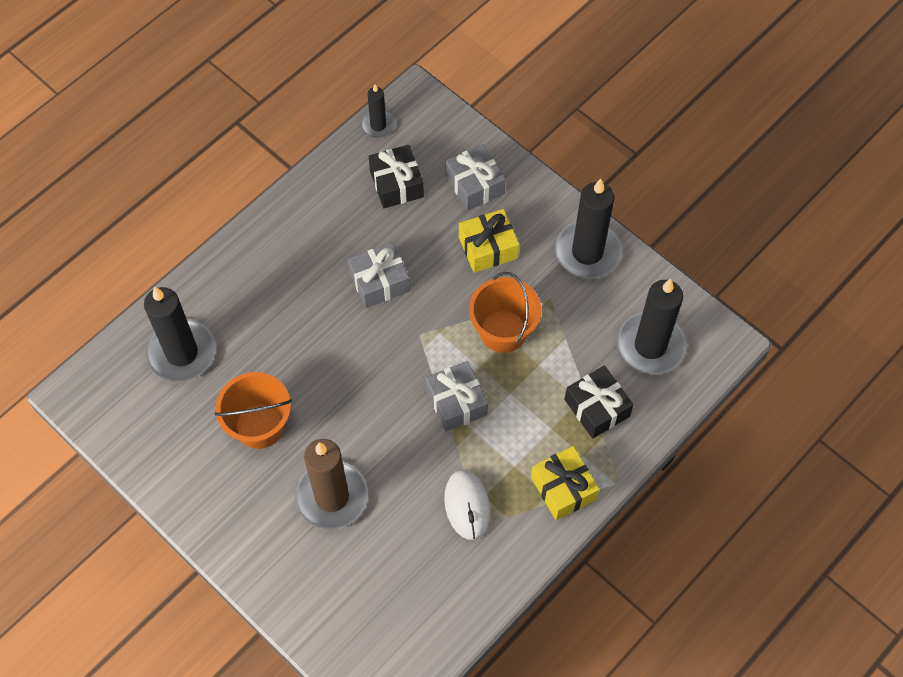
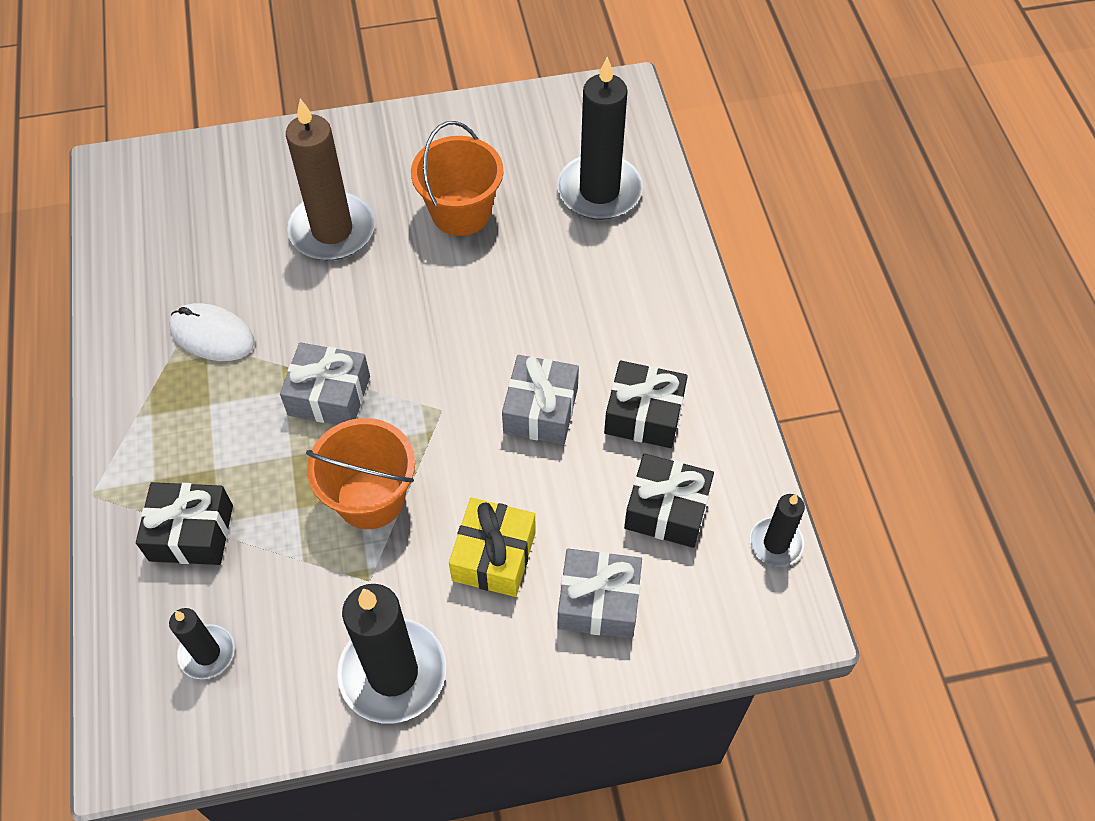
camera: 125 degrees right, 5 degrees down
yellow gift [531,446,600,520] -> none
black candle [617,279,686,374] -> black candle [169,608,234,679], size x0.53
none -> black gift [604,361,688,448]

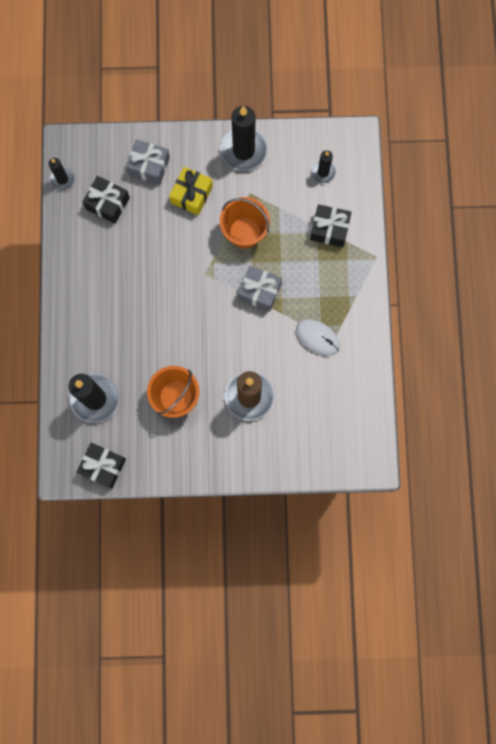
camera: 170 degrees left, 20 degrees up
grey gift [502,355,579,445] -> none
black gift [604,361,688,448] -> black gift moved to [77,443,126,488]

